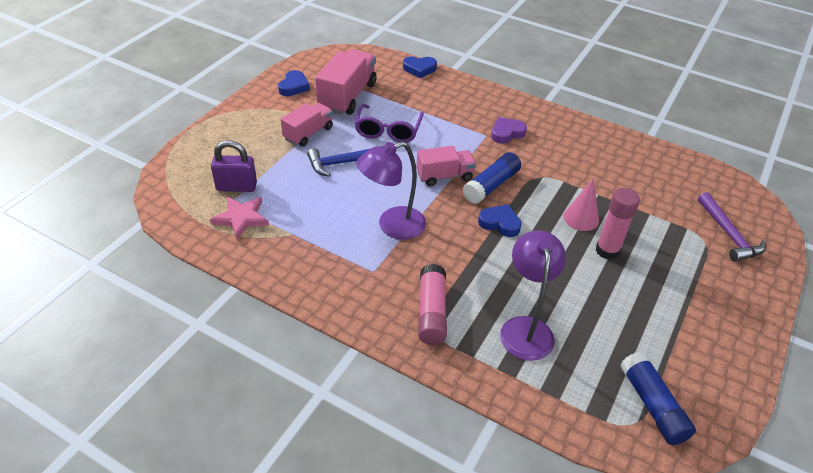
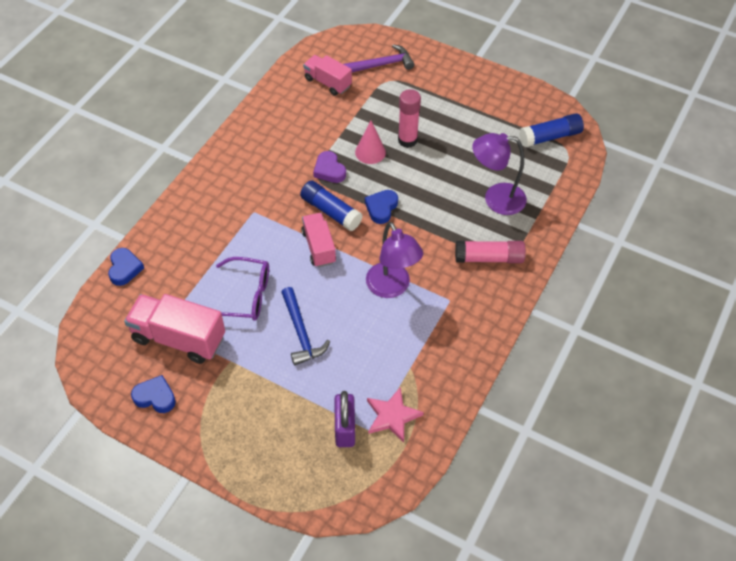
camera: 90 degrees left, 10 degrees up
pink truck [281,103,333,147] -> pink truck moved to [303,55,352,96]
purple heart [491,117,527,144] -> purple heart moved to [313,151,346,183]

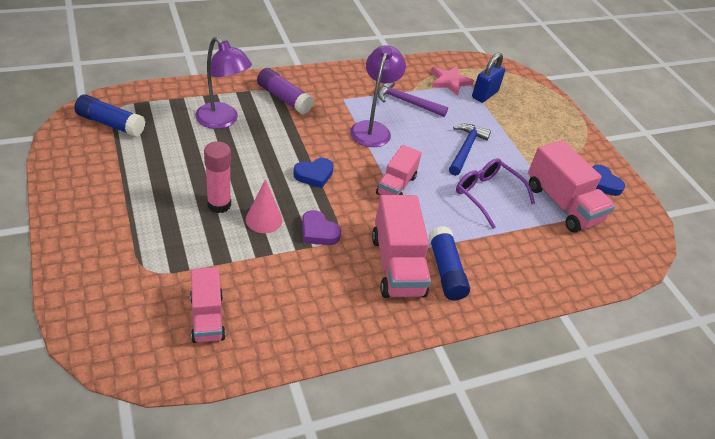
camera: 145 degrees left, 10 degrees down
blue heart [108,248,144,286] -> none
blue glue stick [300,180,363,231] -> blue glue stick moved to [428,226,470,300]
purple heart [313,151,346,183] -> purple heart turned 120 degrees clockwise [302,210,341,245]
purple padlock [334,391,355,447] -> blue padlock [472,53,505,103]
purple hammer [344,44,414,72] -> purple hammer moved to [378,82,448,117]
pink glue stick [455,241,526,263] -> purple glue stick [257,68,314,114]
none -> pink truck [372,195,431,298]

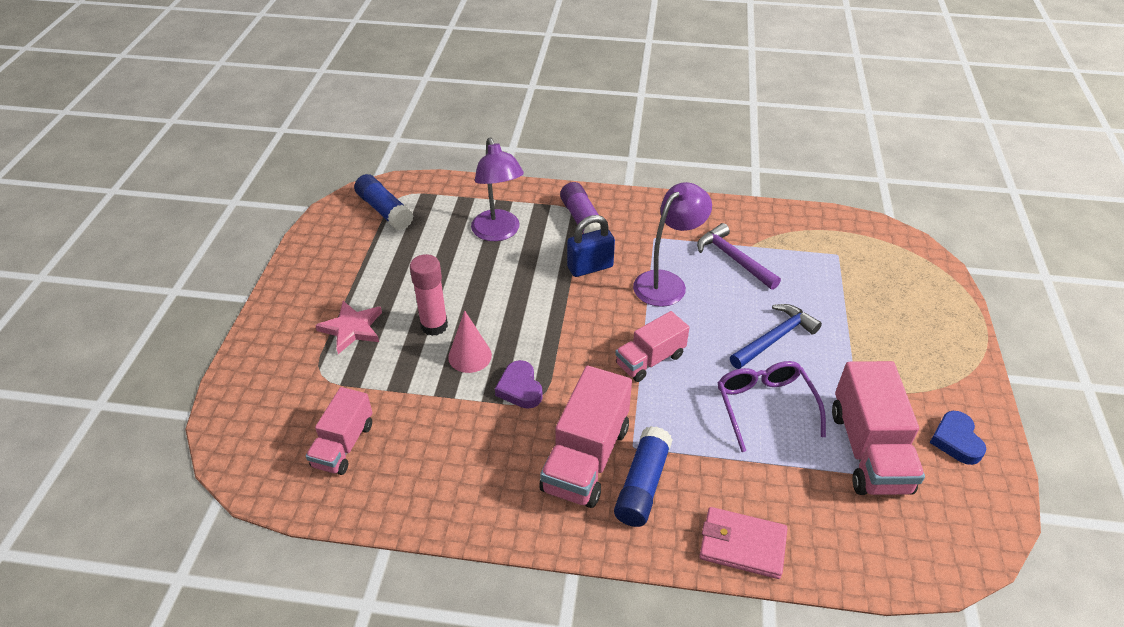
camera: 35 degrees right, 0 degrees up
blue heart [293,158,334,188] -> none
pink star [431,66,474,96] -> pink star moved to [315,301,382,354]
blue padlock [472,53,505,103] -> blue padlock moved to [567,215,615,277]
none -> pink wallet [699,507,788,579]

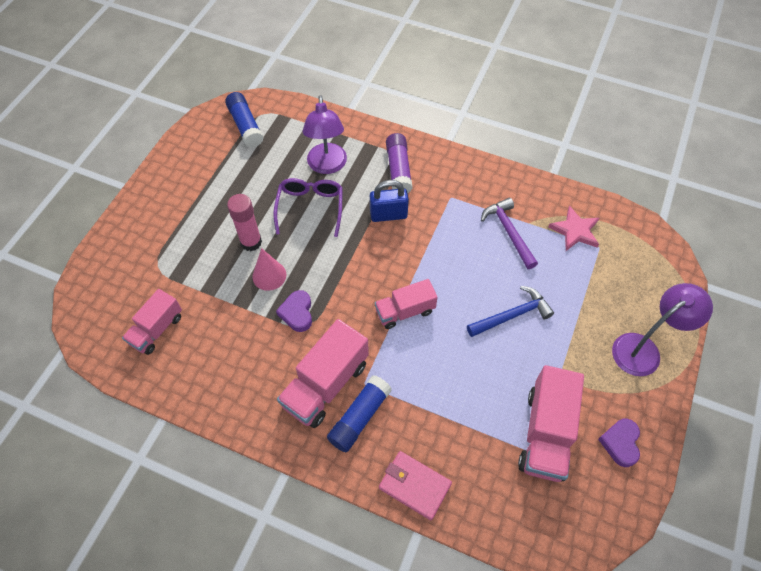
camera: 15 degrees right, 15 degrees up
pink star [315,301,382,354] -> pink star moved to [548,206,599,251]
purple lamp [633,182,712,307] -> purple lamp moved to [612,283,713,376]
purple glasses [717,361,826,452] -> purple glasses moved to [274,178,343,237]
blue heart [930,411,986,465] -> purple heart [598,419,640,467]

